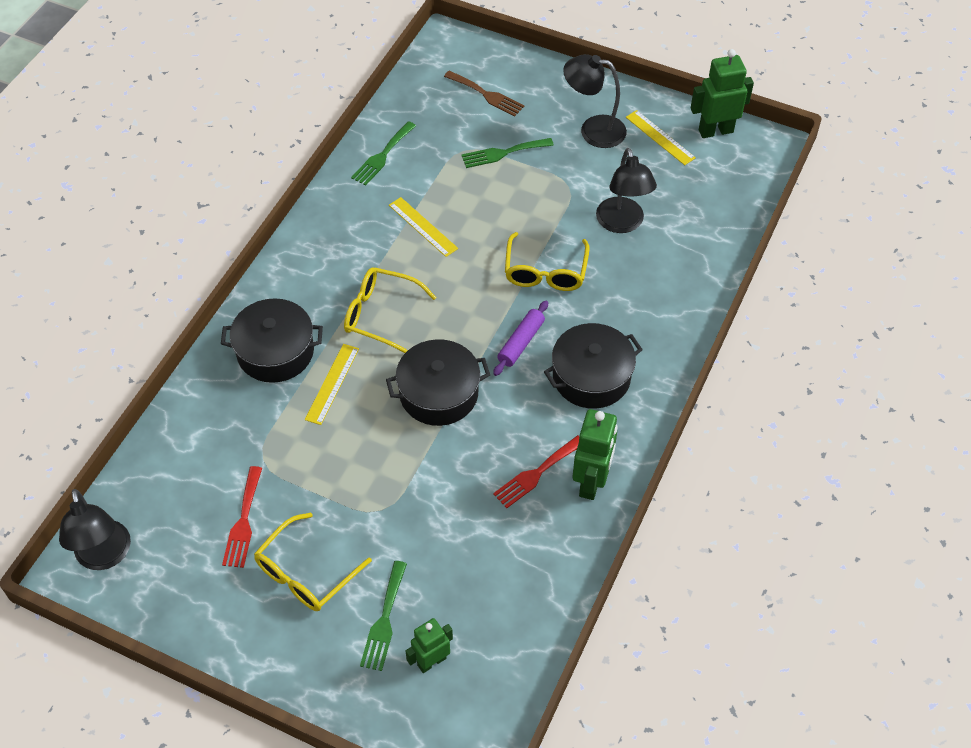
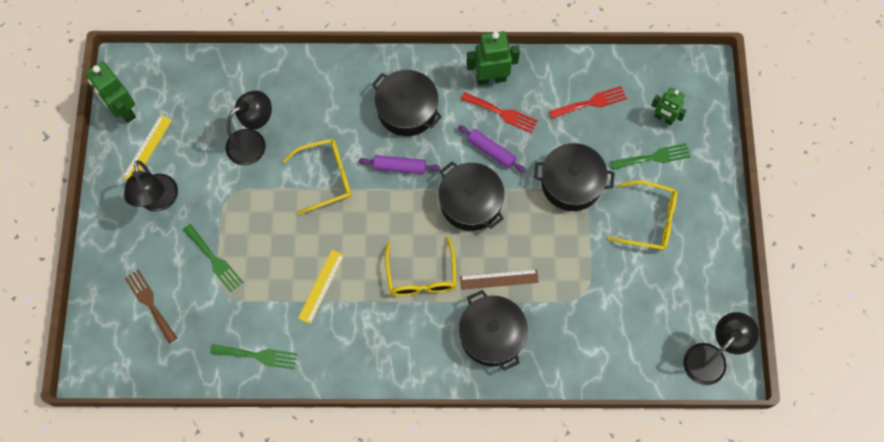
camera: 115 degrees left, 15 degrees up
red fork [222,466,262,568] -> red fork moved to [549,86,627,119]
yellow ruler [305,344,359,425] -> brown ruler [460,269,539,290]
brown fork [444,71,524,117] -> brown fork turned 45 degrees counterclockwise [125,270,177,344]
none -> purple rolling pin [458,125,526,173]
none -> black pot [534,143,615,211]

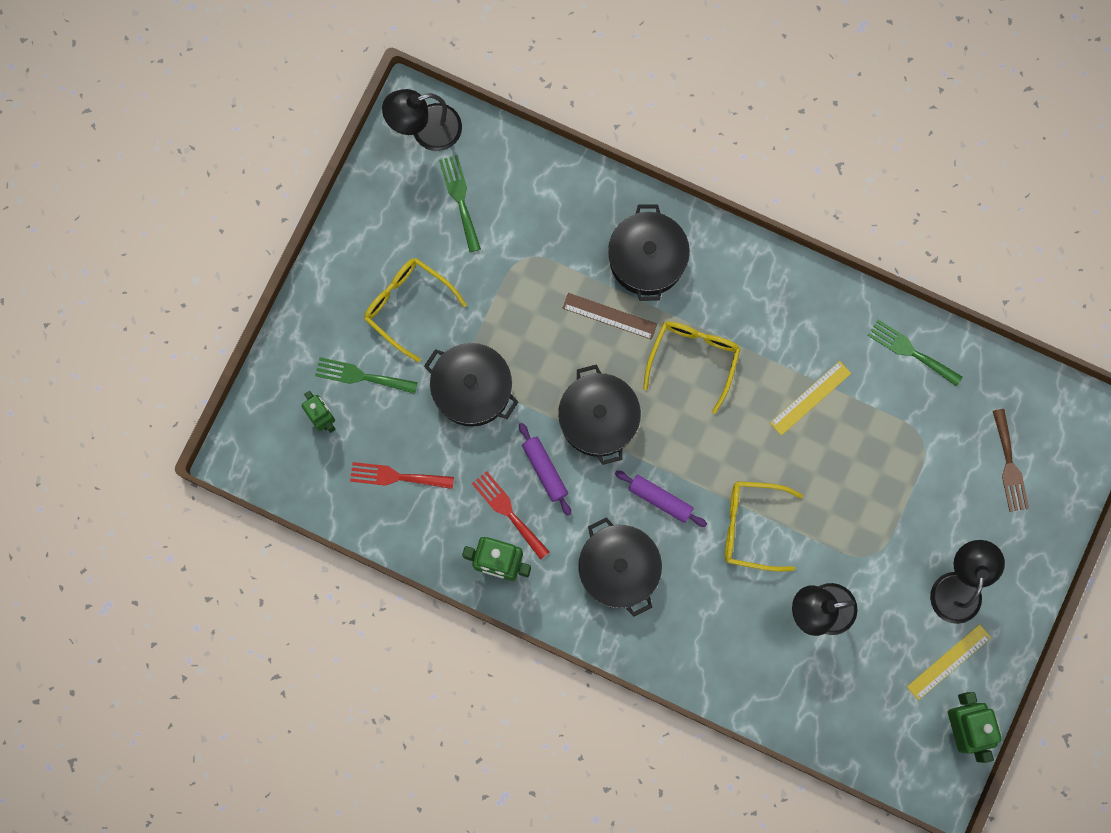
camera: 155 degrees left, 10 degrees up
green fork [183,224,243,292] -> green fork moved to [439,155,481,252]

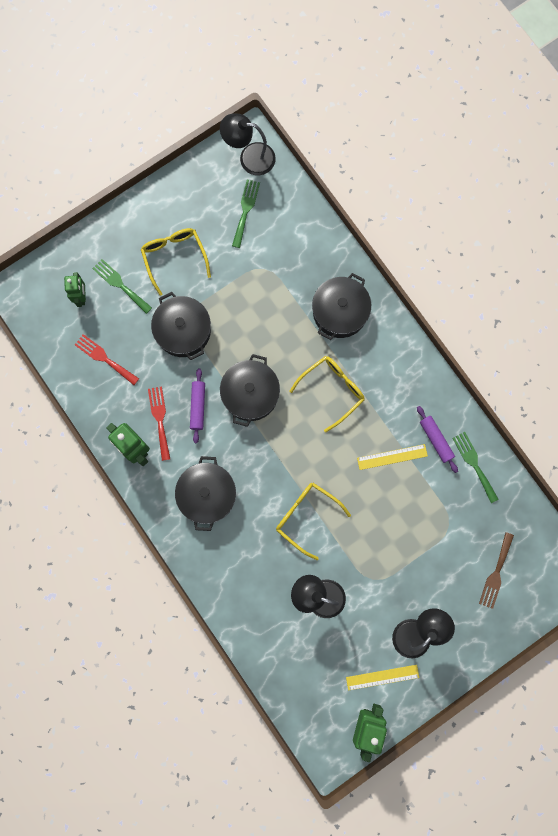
camera: 30 degrees right, 0 degrees up
brown ruler [563,293,657,340] -> none
purple rolling pin [615,471,707,527] -> purple rolling pin moved to [417,406,458,473]

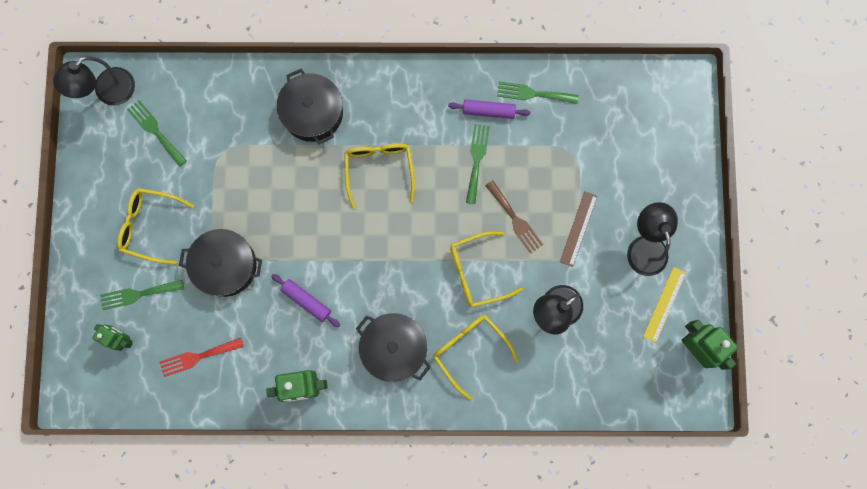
camera: 55 degrees left, 0 degrees up
red fork [148,387,170,461] -> none
black pot [220,354,280,427] -> none
yellow ruler [357,444,428,470] -> green fork [466,124,490,204]
brown fork [479,532,514,609] -> brown fork moved to [485,180,543,254]
none -> yellow glasses [433,315,518,400]
none -> brown ruler [560,191,597,267]

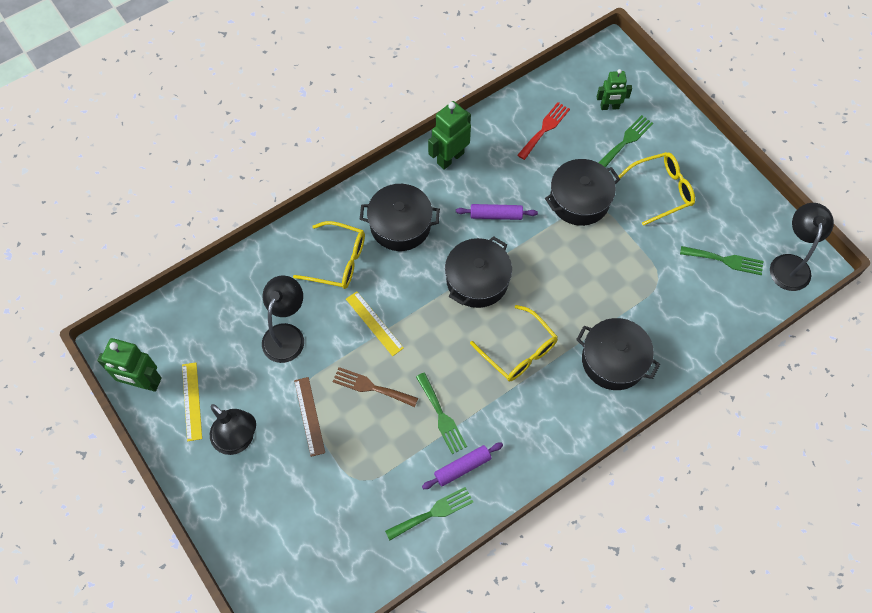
camera: 145 degrees right, 15 degrees down
yellow glasses [450,231,523,307] -> yellow ruler [346,291,404,356]
none -> black pot [445,236,512,308]

